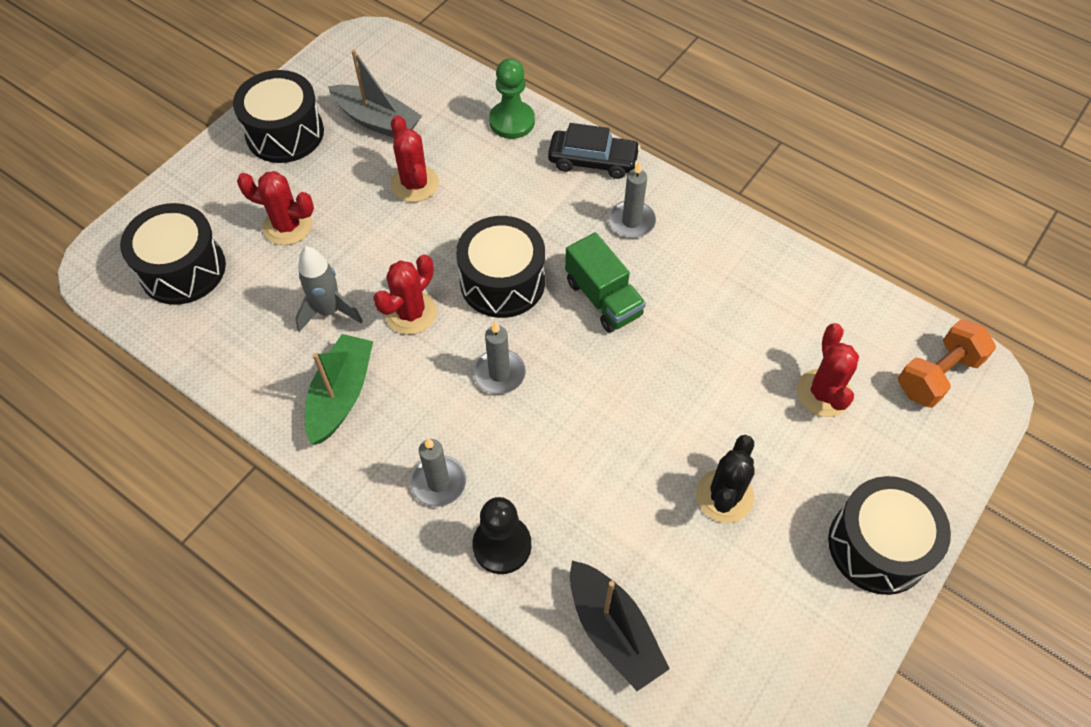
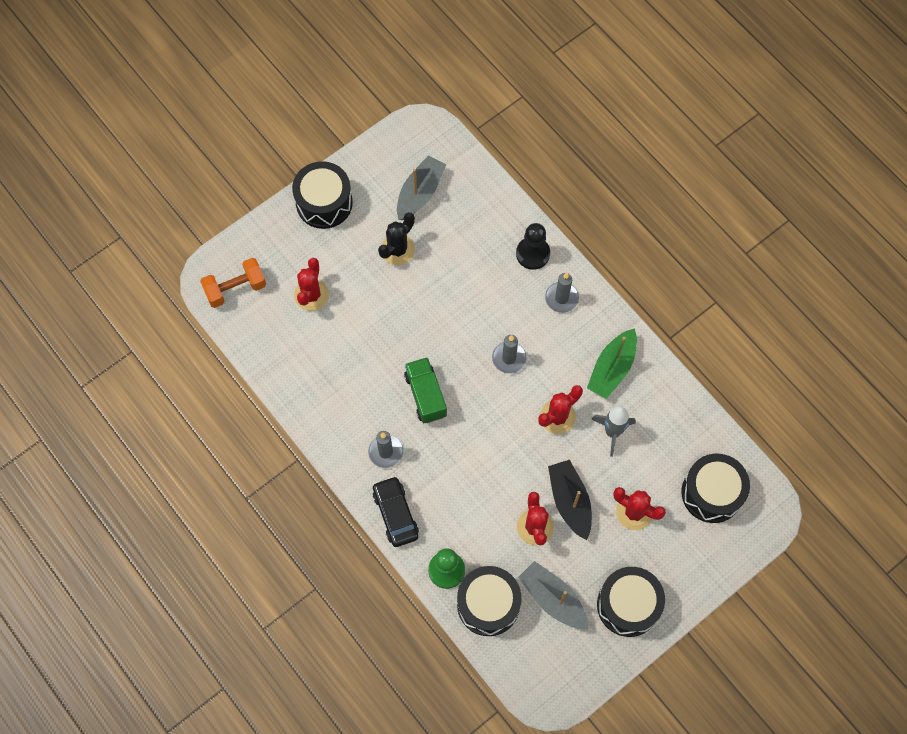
camera: 165 degrees left, 10 degrees up
black drum [456,216,545,318] -> black drum moved to [457,566,522,636]
black car [548,123,640,179] -> black car turned 45 degrees clockwise [373,476,419,547]
black boat [570,561,670,691] -> black boat moved to [548,460,592,540]
none -> grey boat [397,155,446,220]

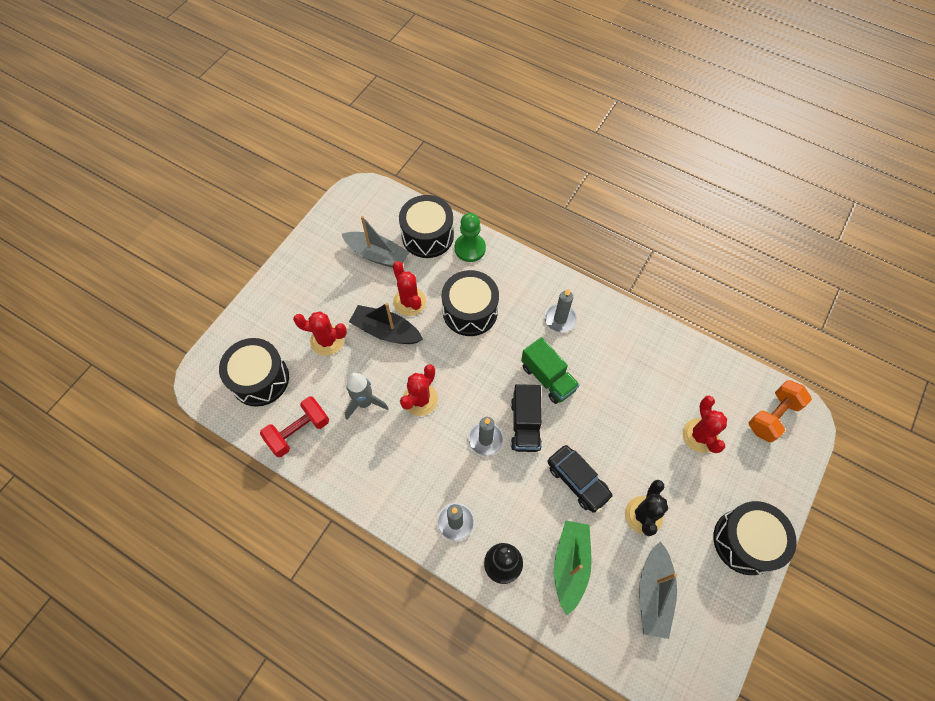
camera: 160 degrees right, 5 degrees down
black car [373,476,419,547] -> black car moved to [548,445,613,513]
black boat [548,460,592,540] -> black boat turned 150 degrees clockwise [349,303,423,344]
green boat [587,328,637,399] -> green boat moved to [554,520,592,615]
black drum [597,567,665,637] -> black drum moved to [441,270,499,336]
none -> red dumbbell [260,396,329,457]
none -> black truck [511,384,542,452]

